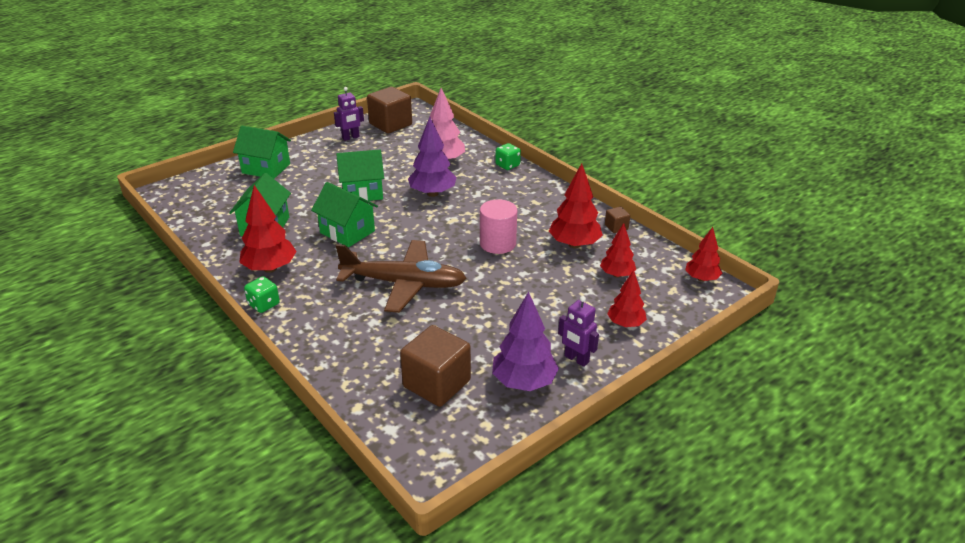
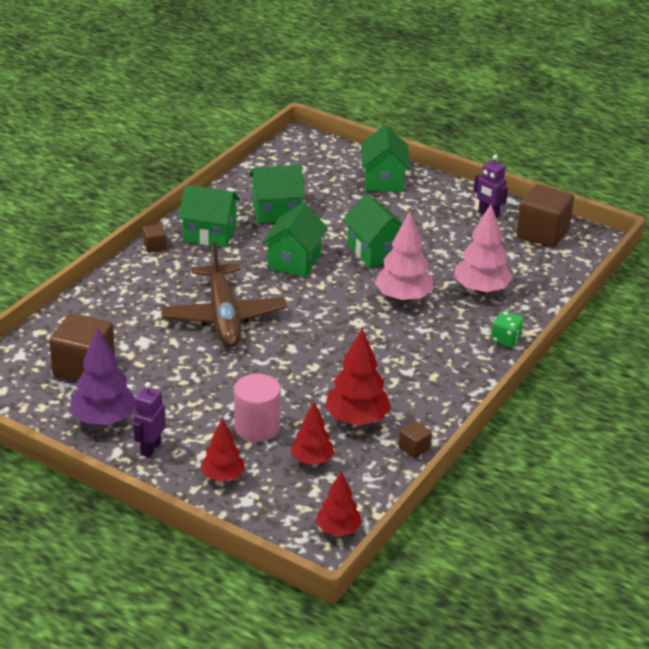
camera: 70 degrees right, 0 degrees up
red tree [239,185,297,273] -> green house [178,185,240,248]
green dice [244,276,280,313] -> brown cube [143,224,167,253]
purple tree [408,117,457,197] -> pink tree [374,211,434,302]
pink cylinder [480,199,517,254] -> pink cylinder moved to [234,374,281,442]

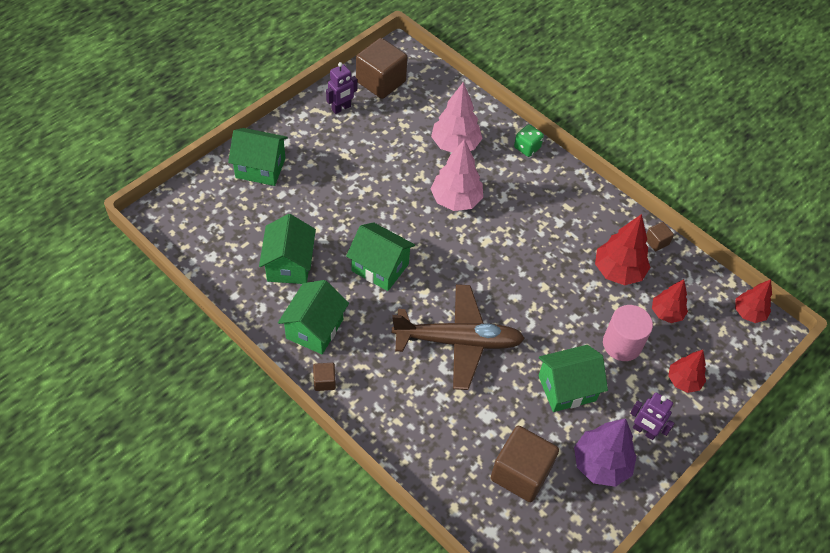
camera: 80 degrees left, 20 degrees up
green house [343,194,403,268] -> green house moved to [538,345,608,412]

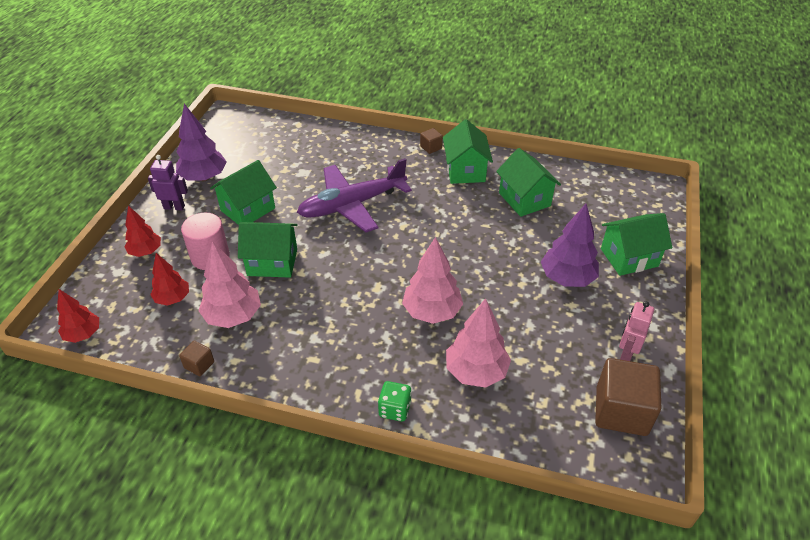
camera: 155 degrees right, 10 degrees down
purple robot [326,62,357,114] -> pink robot [619,301,654,361]
green house [346,222,415,291] -> green house moved to [238,222,298,278]
brown plane [392,284,525,390] -> purple plane [297,158,412,232]
brown cube [491,426,559,502] -> none
red tree [595,214,650,285] -> pink tree [198,241,261,328]
none -> purple tree [541,204,599,287]

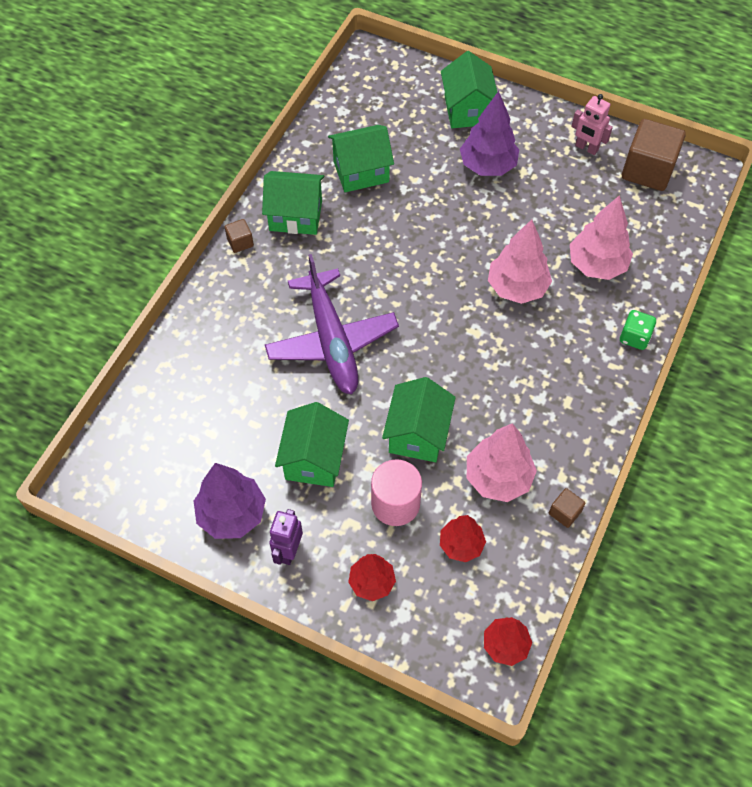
camera: 80 degrees left, 15 degrees up
green house [210,160,277,225] -> green house turned 45 degrees clockwise [275,402,349,487]

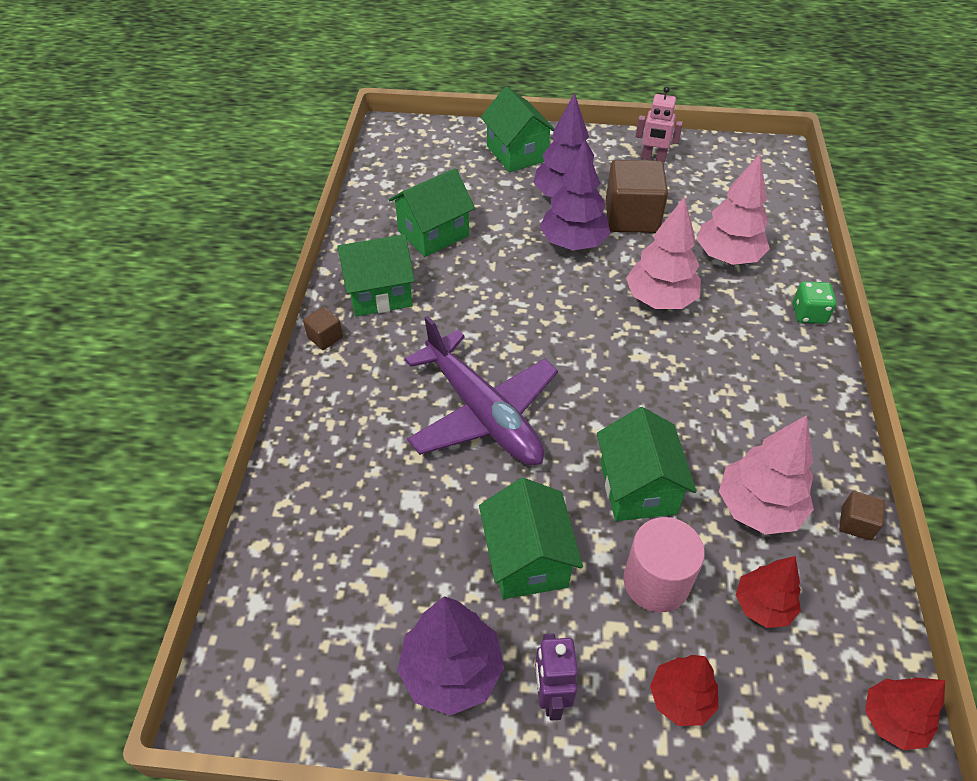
camera: 20 degrees left, 10 degrees down
brown cube [622,119,686,191] -> brown cube moved to [606,160,668,233]
none -> purple tree [540,140,611,250]

